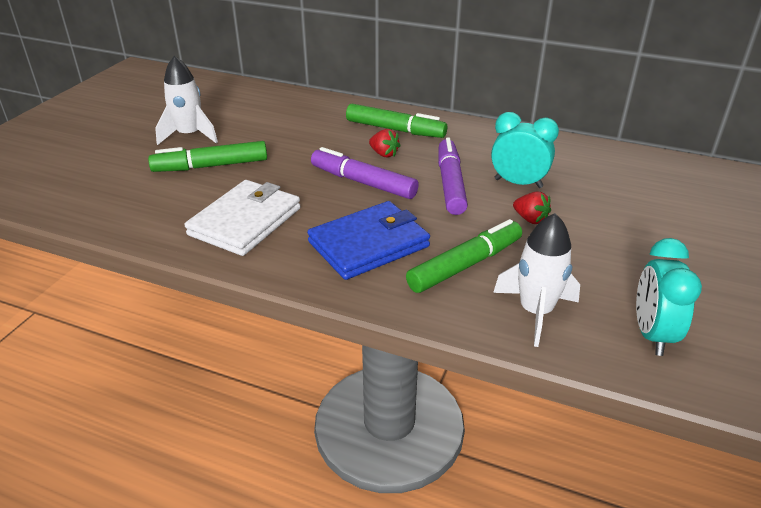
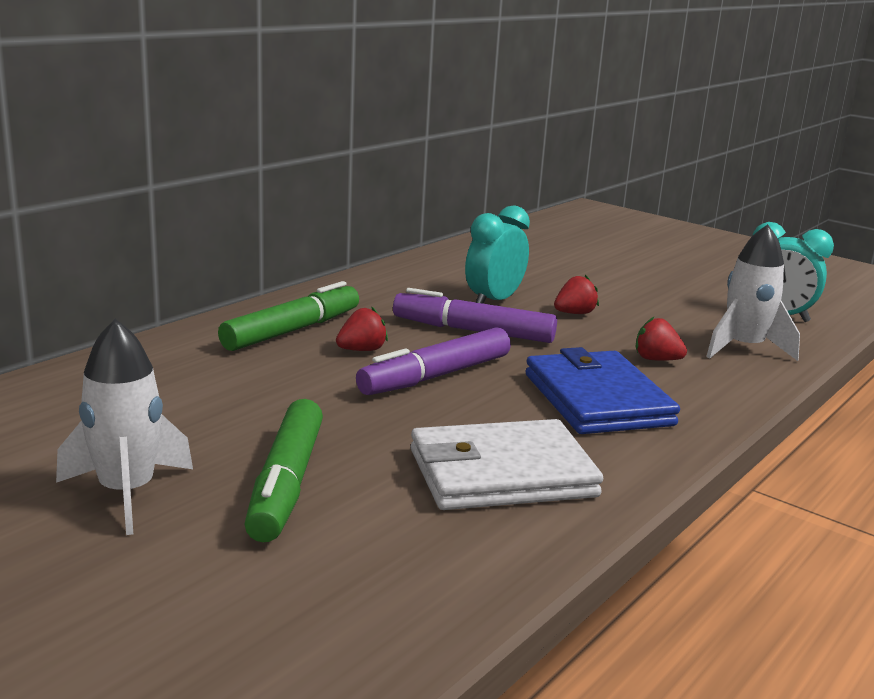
camera: 75 degrees left, 15 degrees down
white wallet [185,180,301,256] -> white wallet turned 60 degrees counterclockwise [411,419,603,510]
green marker [406,219,522,293] -> red strawberry [636,317,687,361]

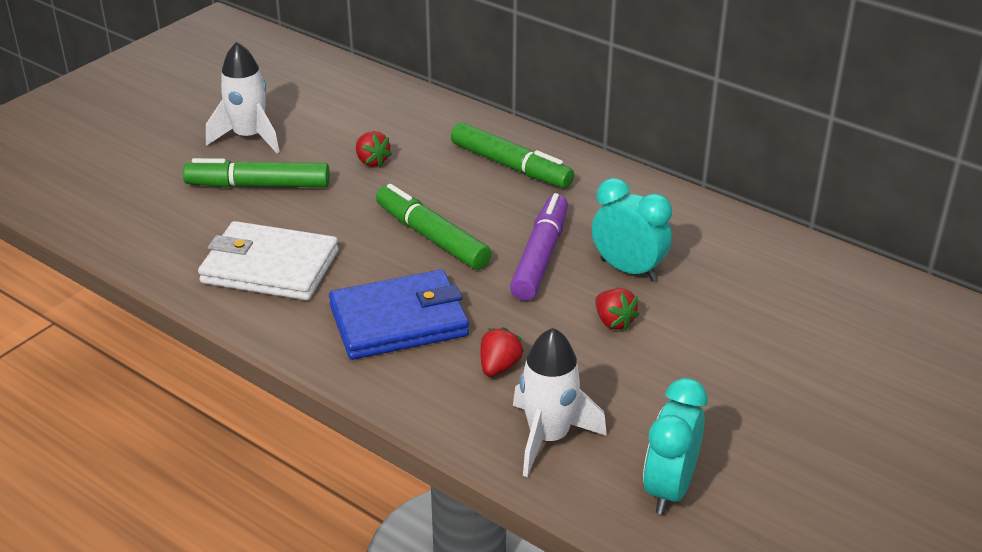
camera: 90 degrees right, 15 degrees up
red strawberry [336,306,388,351] -> red strawberry moved to [356,131,392,167]
purple marker [356,327,511,395] -> green marker [376,184,491,270]
white wallet [411,419,603,510] -> white wallet turned 60 degrees counterclockwise [198,221,338,300]

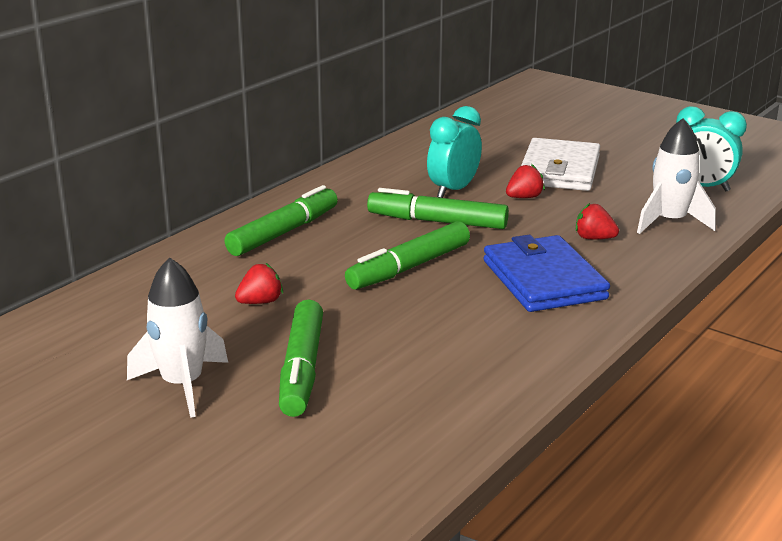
camera: 90 degrees left, 10 degrees down
white wallet [198,221,338,300] -> white wallet moved to [521,138,600,191]
purple marker [510,193,568,301] -> green marker [367,188,509,229]

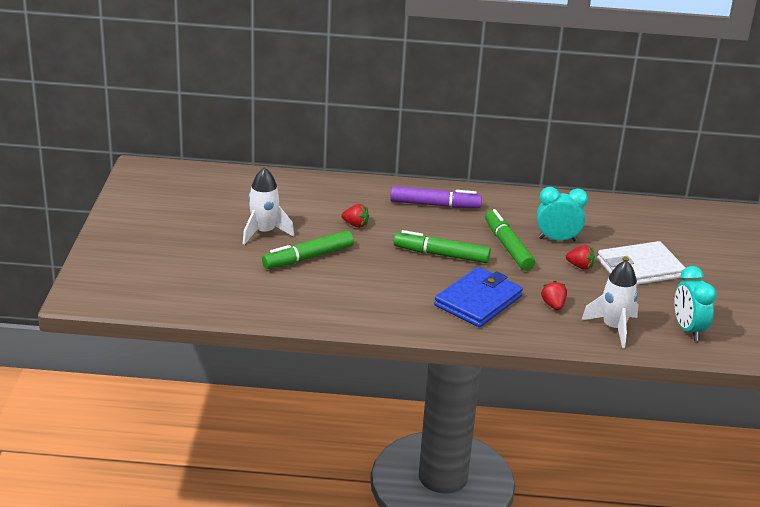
camera: 55 degrees right, 5 degrees up
green marker [224,185,338,256] -> purple marker [390,186,482,208]

